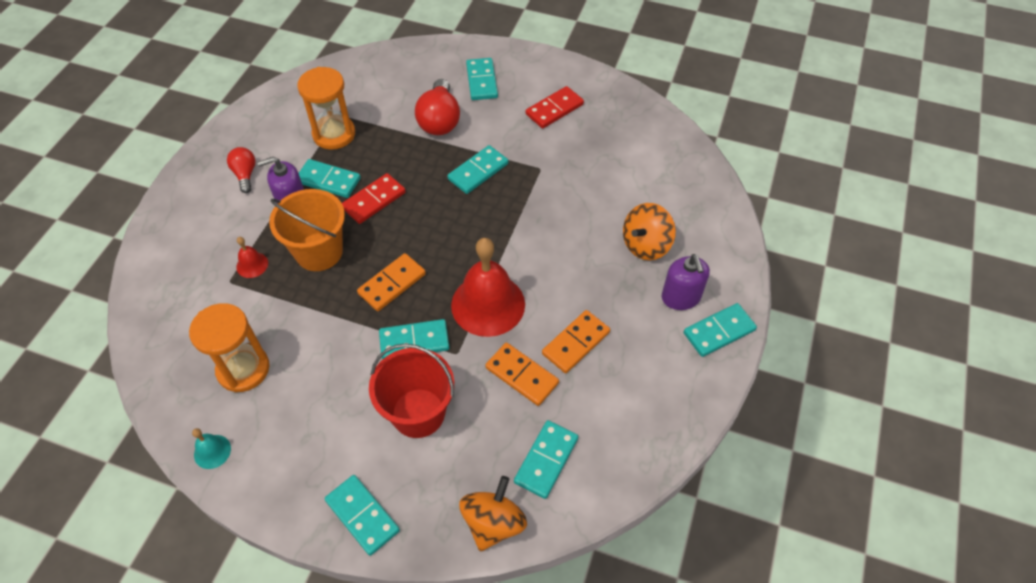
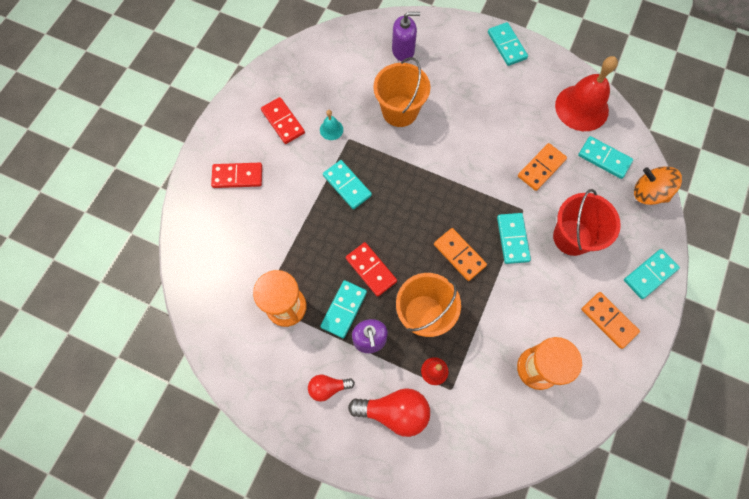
camera: 85 degrees left, 15 degrees up
turquoise bell [192,428,231,469] -> turquoise bell moved to [320,110,343,140]
red light bulb [415,79,460,135] -> red light bulb moved to [348,388,430,437]
red bell [451,238,525,337] -> red bell moved to [555,56,618,131]
turquoise domino [466,58,498,100] -> red domino [211,163,262,188]
orange domino [542,310,610,373] -> orange domino moved to [581,292,640,349]
orange spinning top [623,203,676,260] -> none
purple soap dispenser [662,254,710,310] -> purple soap dispenser moved to [392,12,420,62]
none -> orange bucket [373,57,430,127]

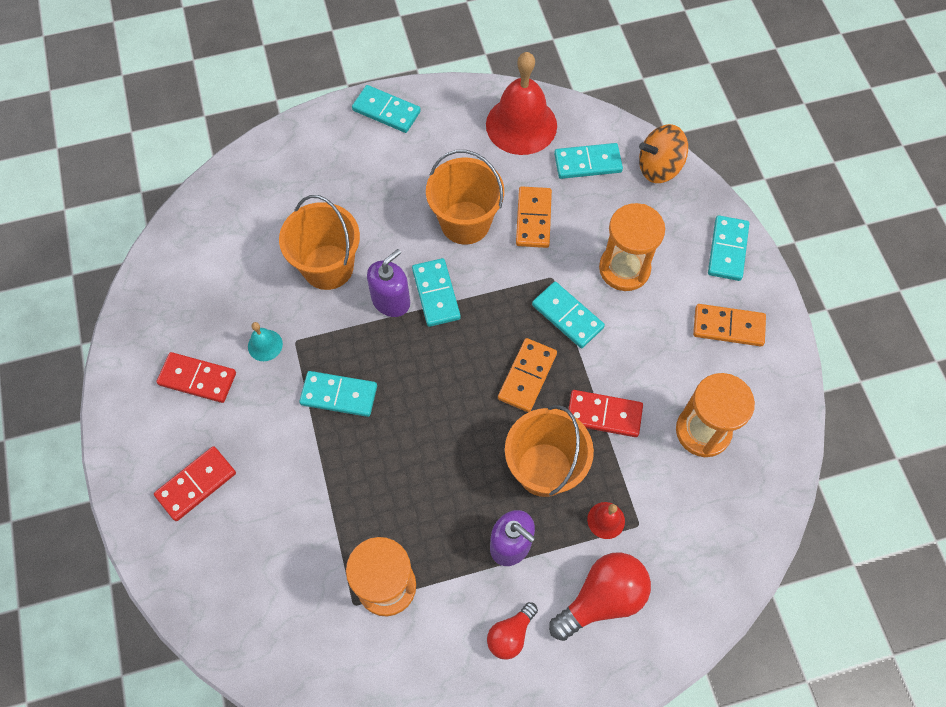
camera: 40 degrees left, 5 degrees down
turquoise domino [320,280,367,339] -> turquoise domino moved to [412,258,461,327]
red domino [346,242,397,297] -> red domino moved to [568,390,643,437]
purple soap dispenser [392,12,420,62] -> purple soap dispenser moved to [367,249,410,317]
orange domino [434,228,487,281] -> orange domino turned 75 degrees counterclockwise [498,338,557,412]
red bucket [553,189,621,256] -> orange hourglass [599,203,665,291]
none -> orange bucket [426,150,504,245]

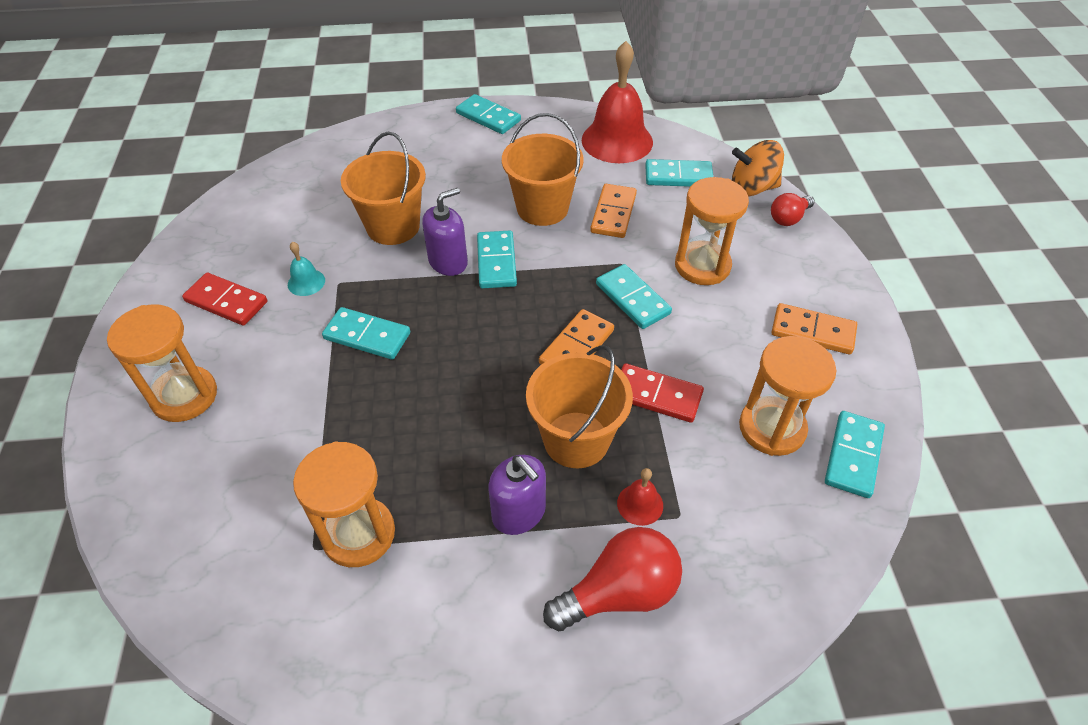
camera: 10 degrees right, 15 degrees down
red domino [154,446,236,521] -> orange hourglass [107,304,217,422]
red light bulb [487,602,538,660] -> red light bulb moved to [771,193,815,226]
turquoise domino [708,215,749,281] -> turquoise domino moved to [825,411,885,498]

